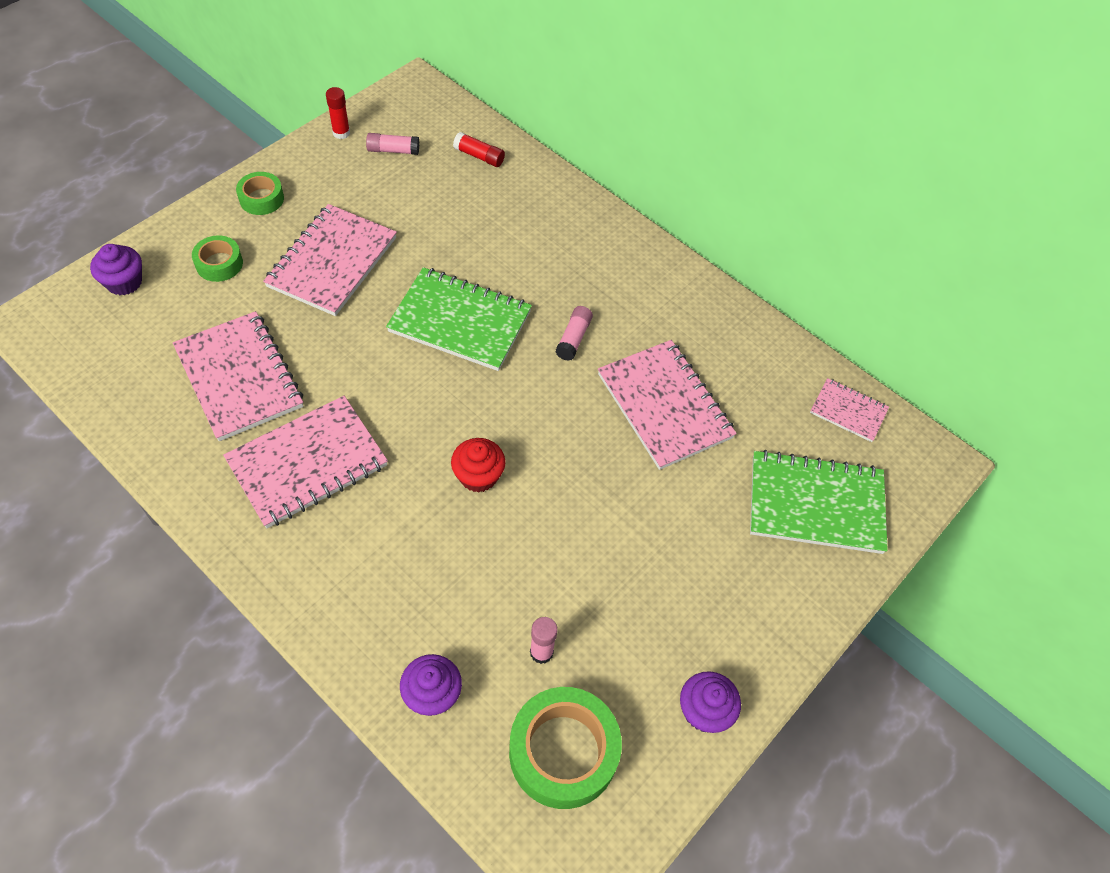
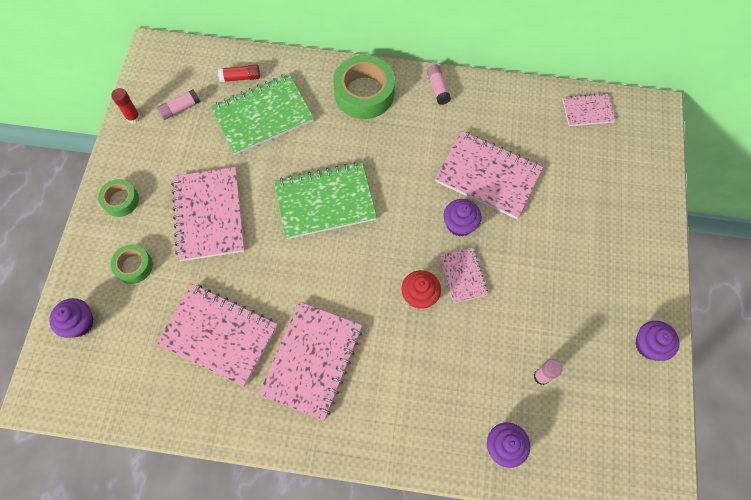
camera: 30 degrees left, 10 degrees up
green tape [509,687,622,809] -> green tape moved to [333,55,395,119]
pink glue stick [555,306,593,361] -> pink glue stick moved to [426,64,451,105]
green notebook [750,450,888,554] -> green notebook moved to [210,74,314,155]
none -> pink notebook [440,248,488,303]
none -> purple cupcake [444,199,481,236]

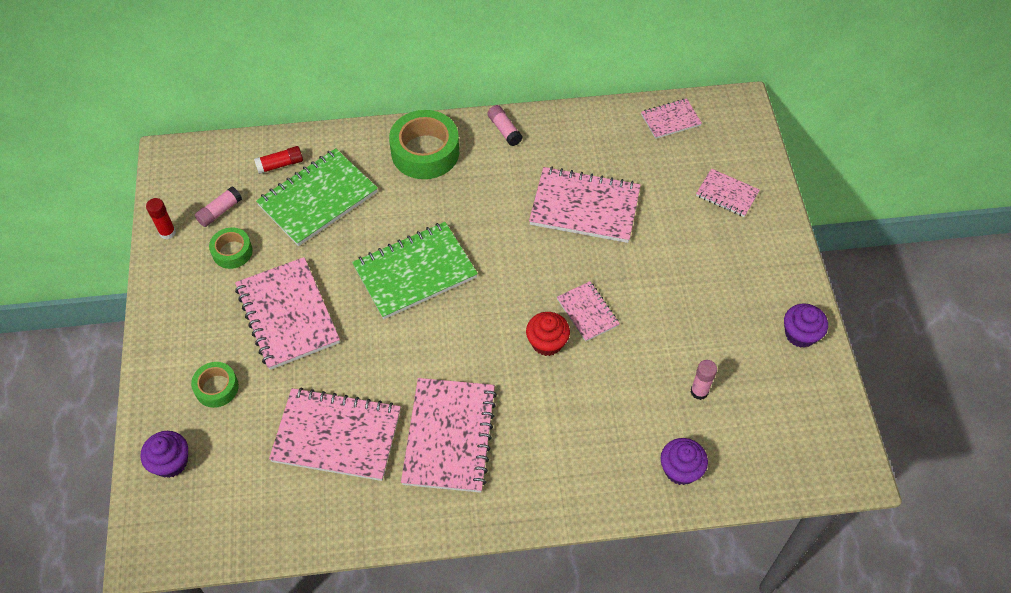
camera: 15 degrees left, 10 degrees down
green tape [98,179,139,217] -> green tape moved to [209,228,253,269]
purple cupcake [444,199,481,236] -> none
none -> pink notebook [696,169,760,217]

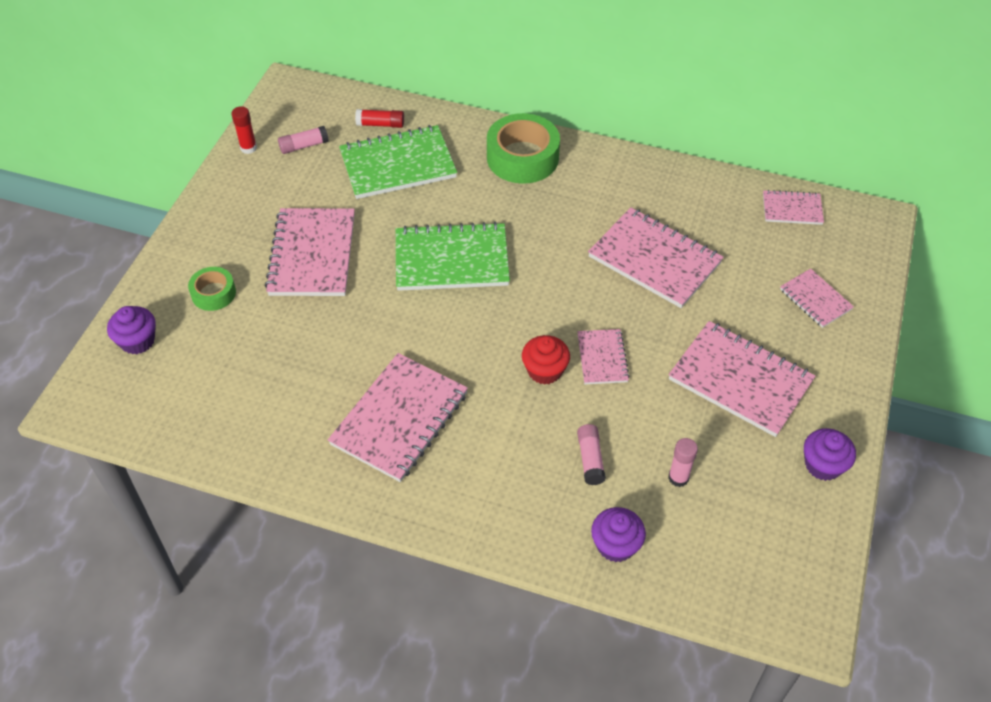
camera: 25 degrees right, 5 degrees down
green tape [209,228,253,269] -> none
pink notebook [269,387,401,481] -> pink notebook moved to [669,321,815,437]
pink glue stick [487,105,522,146] -> pink glue stick moved to [577,424,606,485]

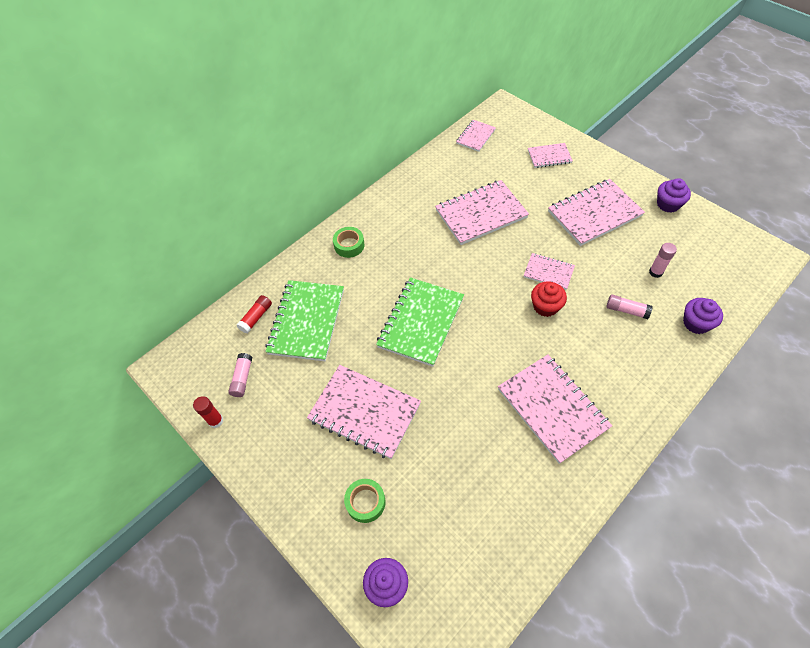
camera: 60 degrees left, 5 degrees up
green tape [487,113,560,184] -> green tape [333,227,365,258], size x0.55

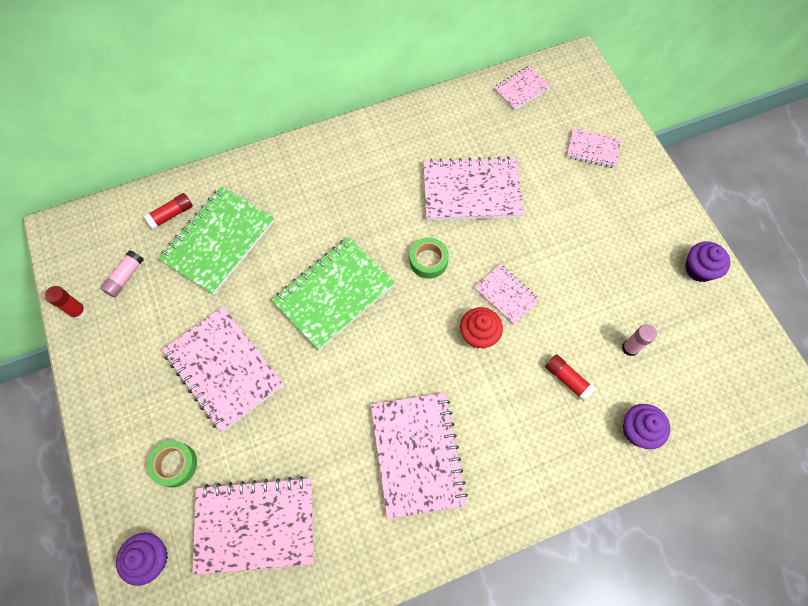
camera: 20 degrees right, 10 degrees up
green tape [333,227,365,258] -> green tape moved to [410,238,449,279]
pink notebook [548,179,645,246] -> pink notebook moved to [192,476,314,575]
pink glue stick [607,295,653,319] -> red glue stick [545,354,595,401]

